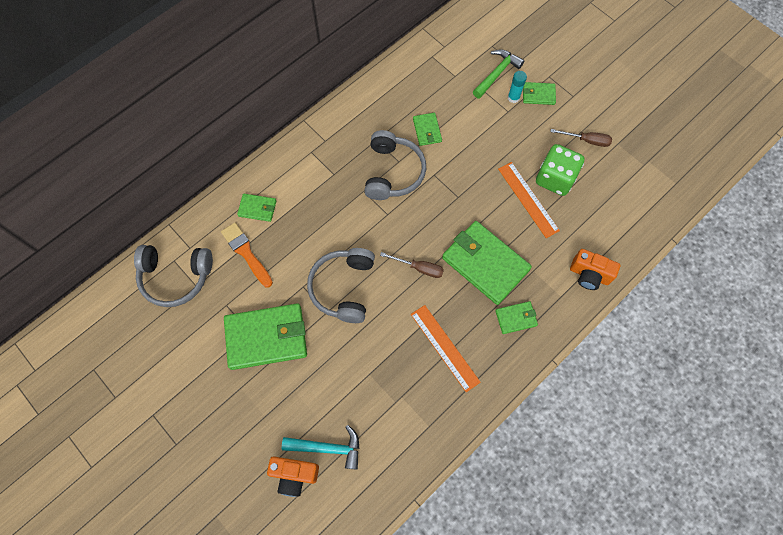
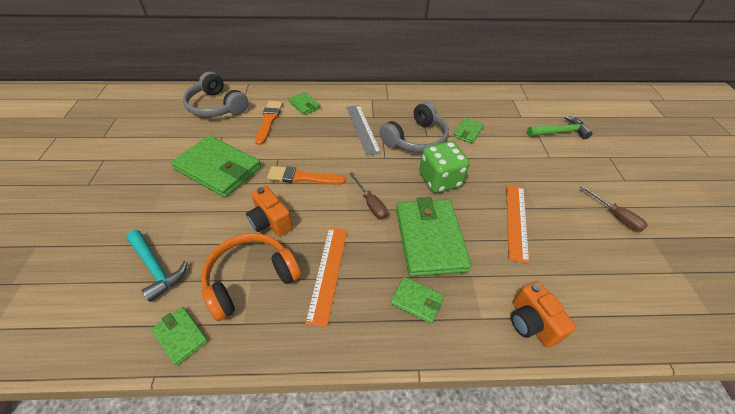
camera: 40 degrees right, 20 degrees down
orange camera [267,456,319,497] -> orange camera moved to [246,186,293,237]
grey headphones [307,248,375,323] -> orange brush [267,166,346,185]
turquoise glue stick [508,71,527,103] -> none
green wallet [523,82,556,105] -> green wallet moved to [151,307,208,366]
green dice [536,144,585,196] -> green dice moved to [419,141,470,193]
none -> orange headphones [201,233,301,321]
none -> grey ruler [347,105,381,156]

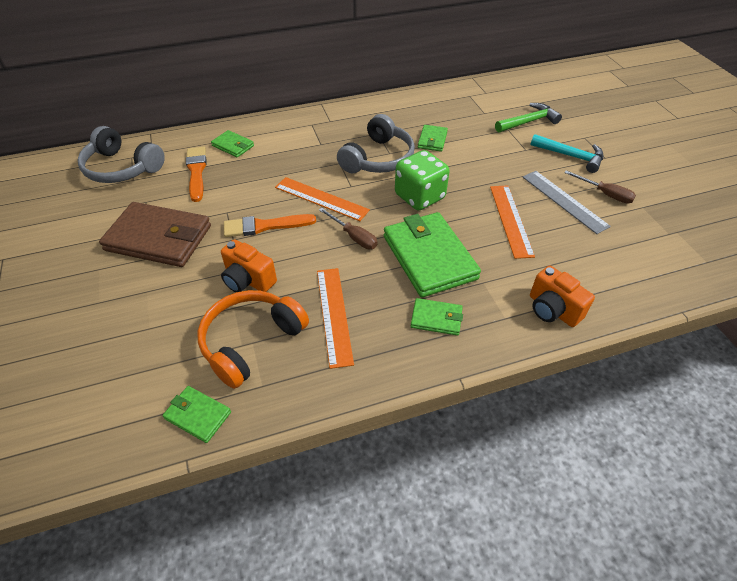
camera: 15 degrees left, 0 degrees up
turquoise hammer [126,230,187,302] -> turquoise hammer moved to [530,134,603,173]
green wallet [171,135,261,198] -> brown wallet [99,202,211,267]
grey ruler [347,105,381,156] -> grey ruler moved to [523,171,611,234]
none -> orange ruler [275,177,370,221]

